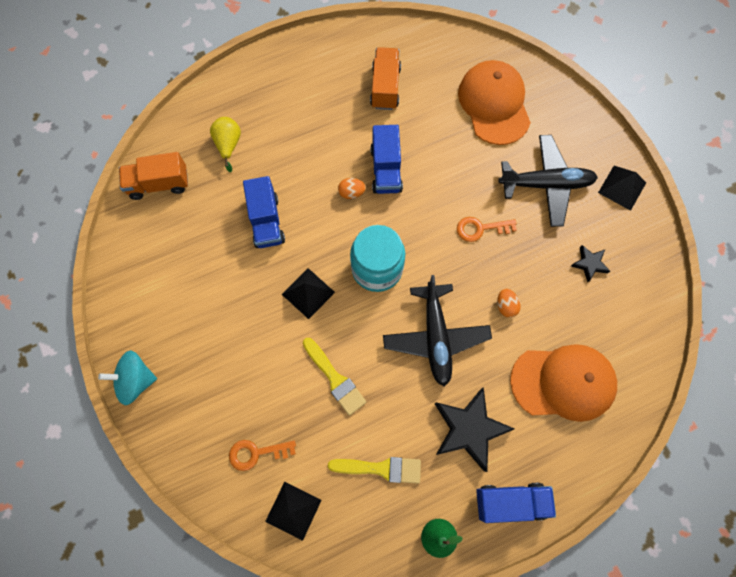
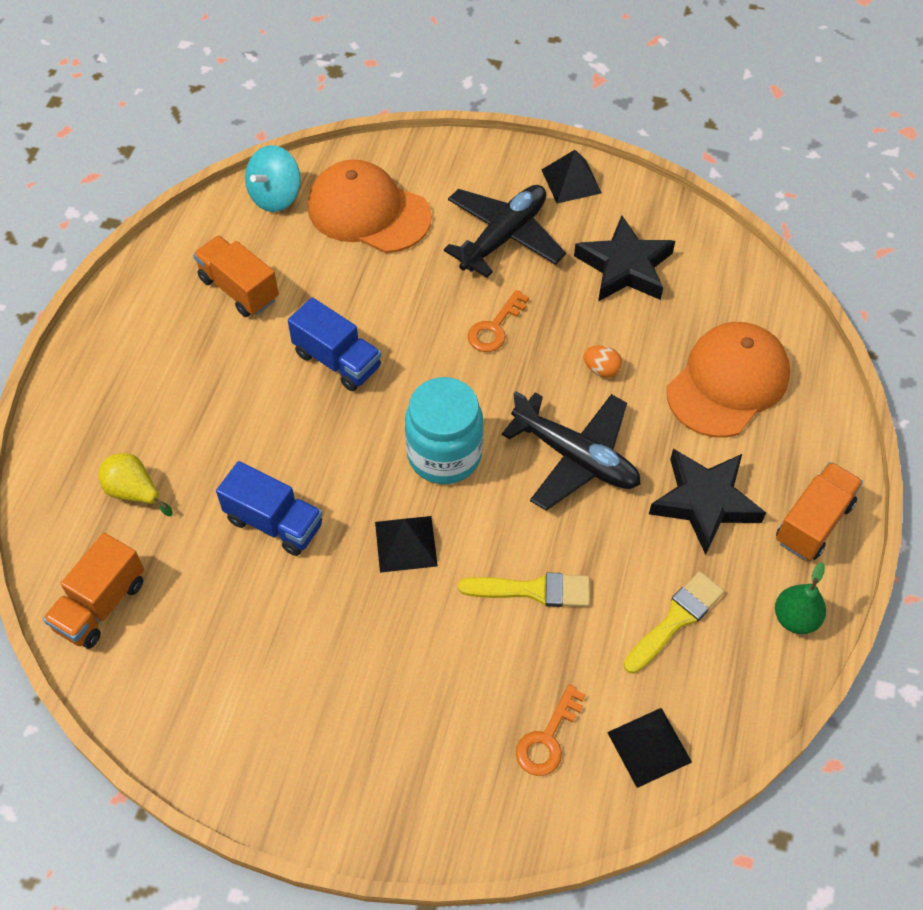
camera: 50 degrees left, 15 degrees down
turquoise spinning top [98,350,157,405] -> turquoise spinning top moved to [245,145,301,212]
orange egg [338,178,366,199] -> none
blue truck [476,483,556,523] -> orange truck [776,462,863,560]
black star [571,245,610,282] -> black star [574,215,675,302], size x1.99

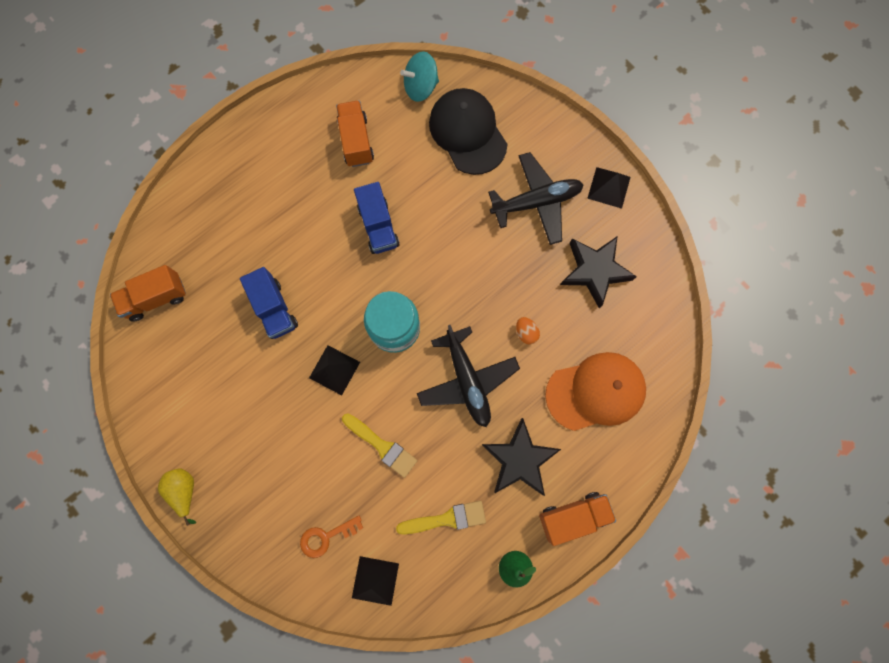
camera: 35 degrees right, 20 degrees up
yellow pear [99,453,173,516] -> yellow pear moved to [158,469,196,526]
orange cap [308,159,432,253] -> black cap [429,88,507,175]
orange key [467,290,529,352] -> none

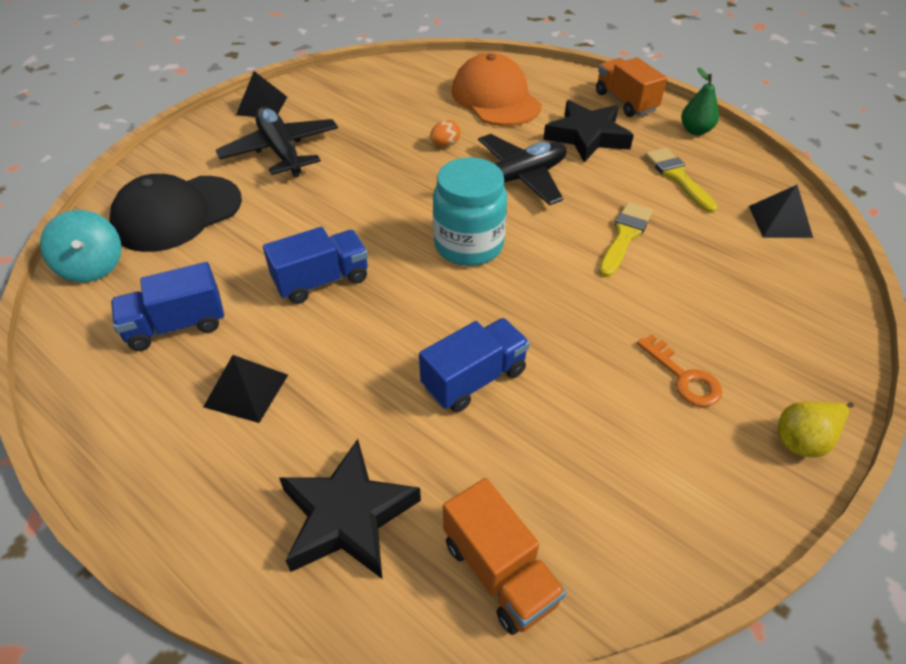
camera: 100 degrees left, 30 degrees down
orange key [300,516,363,558] -> orange key moved to [637,334,722,407]
black pyramid [309,345,360,395] -> black pyramid moved to [203,355,288,423]
orange truck [336,100,374,167] -> blue truck [111,262,224,351]
black star [560,236,637,308] -> black star moved to [279,439,421,579]

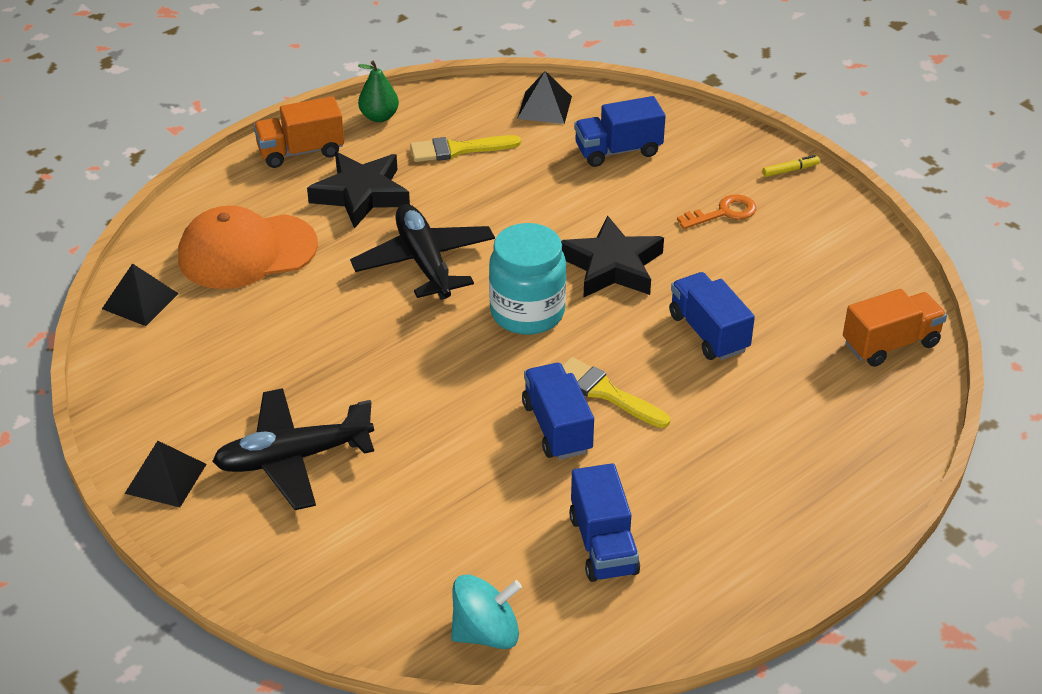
camera: 80 degrees left, 5 degrees down
black cap [109,174,242,252] -> none
black pyramid [203,355,288,423] -> black pyramid moved to [102,263,179,326]
black star [279,439,421,579] -> black star moved to [561,215,664,298]
orange egg [430,120,461,147] -> none
yellow brush [599,202,653,277] -> yellow brush moved to [563,357,670,428]
yellow pear [778,402,854,458] -> yellow marker [762,155,820,177]
none -> blue truck [574,96,665,167]

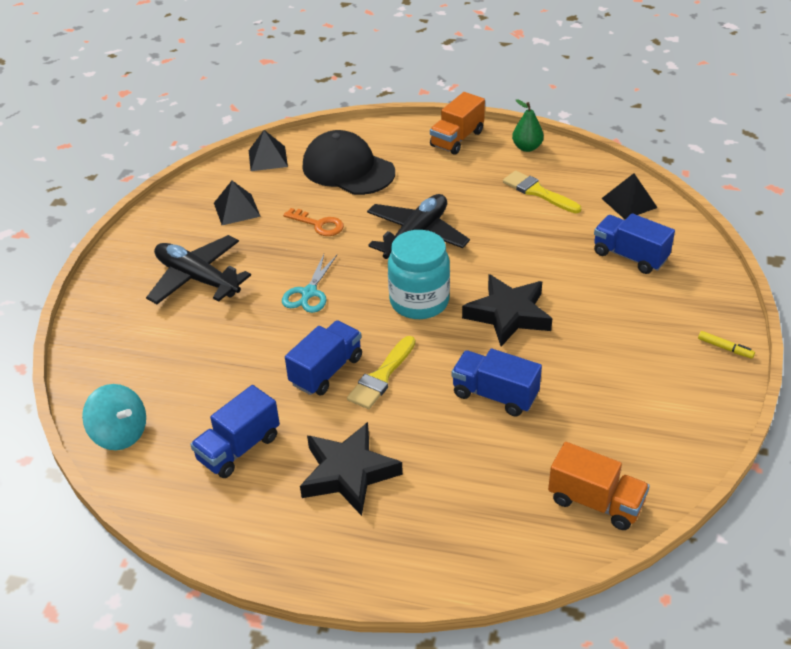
camera: 55 degrees right, 0 degrees up
black pyramid [125,441,207,507] -> black pyramid moved to [214,181,261,225]
orange cap [178,206,318,289] -> black cap [302,130,395,195]
orange truck [253,96,344,168] -> orange truck turned 90 degrees counterclockwise [430,92,485,155]
black star [307,152,410,229] -> black star moved to [300,422,403,516]
yellow brush [563,357,670,428] -> yellow brush turned 150 degrees counterclockwise [347,336,415,409]
blue truck [669,272,755,360] -> blue truck turned 90 degrees counterclockwise [452,349,542,417]
orange key [677,194,756,229] -> orange key moved to [283,208,344,236]
none -> turquoise scissors [282,254,337,313]

